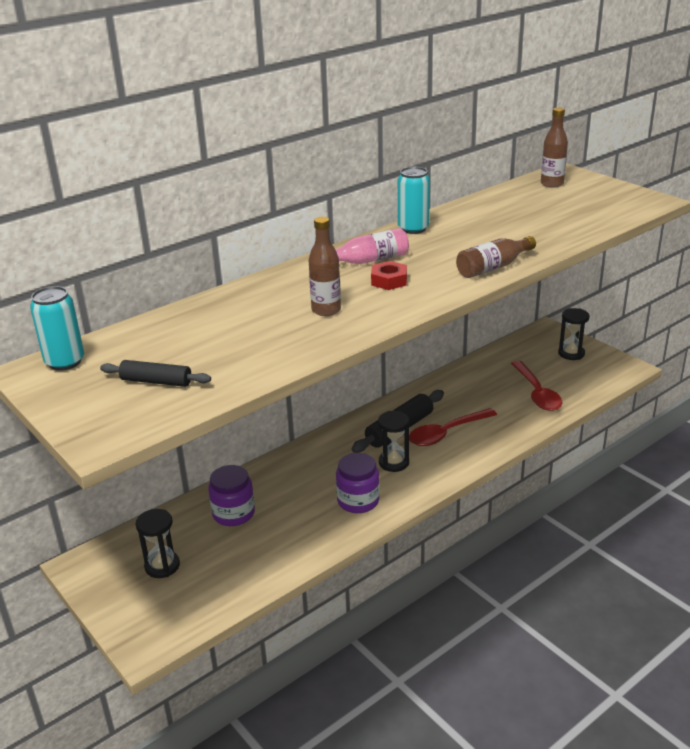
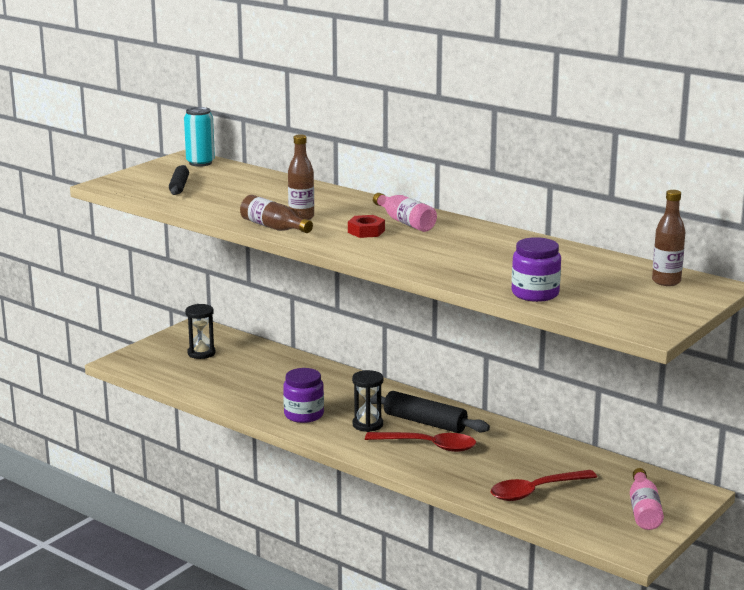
camera: 75 degrees right, 10 degrees down
purple jar [208,465,255,526] -> purple jar moved to [512,237,561,302]
turquoise can [398,167,430,234] -> none
red spoon [409,408,497,446] -> red spoon turned 150 degrees clockwise [365,432,476,452]
brown bottle [456,236,536,278] -> brown bottle moved to [240,195,313,233]
black hourglass [558,308,590,360] -> pink bottle [630,468,664,530]

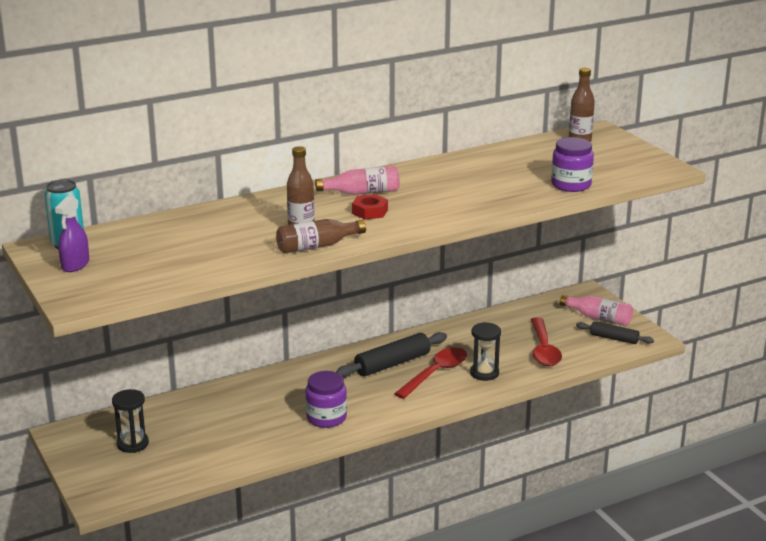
camera: 65 degrees left, 5 degrees up
black rolling pin [169,165,189,195] -> black rolling pin moved to [576,321,654,344]
black hourglass [352,370,383,432] -> black hourglass moved to [470,322,501,381]
none -> purple spray bottle [55,196,89,272]

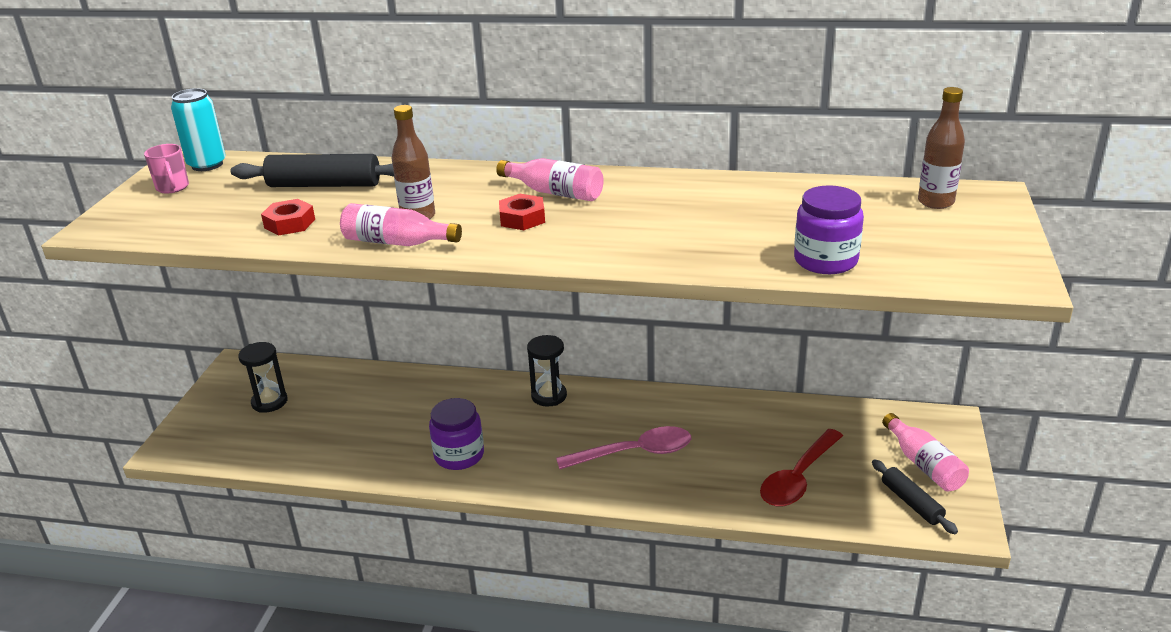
camera: 40 degrees right, 5 degrees up
purple spray bottle [55,196,89,272] -> pink mug [144,144,189,194]
brown bottle [276,219,366,253] -> pink bottle [340,203,462,246]
black rolling pin [336,332,447,377] -> black rolling pin moved to [231,154,394,187]
red spoon [394,347,467,399] -> pink spoon [556,426,692,470]
black hourglass [470,322,501,381] -> black hourglass moved to [527,335,567,407]
none -> red nut [261,199,315,236]

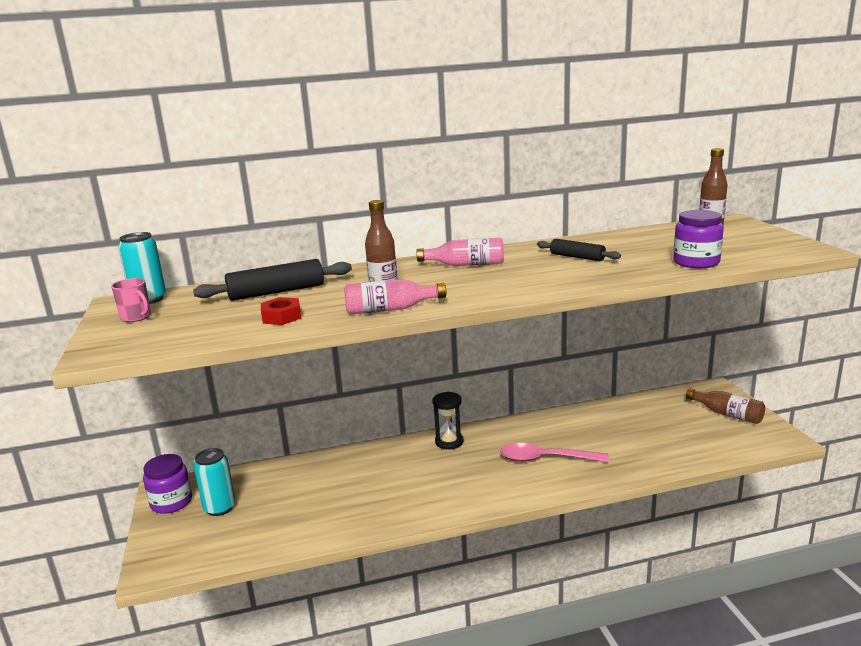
camera: 25 degrees left, 10 degrees down
black hourglass [238,342,287,413] -> turquoise can [194,448,236,516]
purple jar [429,398,484,470] -> purple jar moved to [143,454,192,514]
red nut [499,194,545,230] -> none
pink spoon [556,426,692,470] -> pink spoon turned 135 degrees counterclockwise [500,443,609,462]
red spoon [760,429,843,507] -> none
black rolling pin [872,459,958,534] -> black rolling pin moved to [537,239,621,261]
pink bottle [882,413,969,491] -> brown bottle [686,388,765,424]

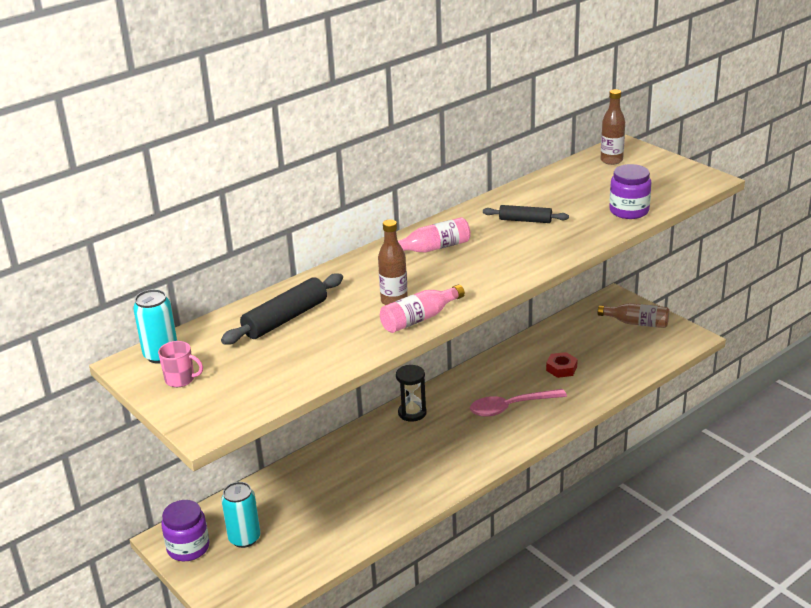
camera: 25 degrees left, 10 degrees up
red nut [261,297,301,325] -> red nut moved to [546,352,578,378]

